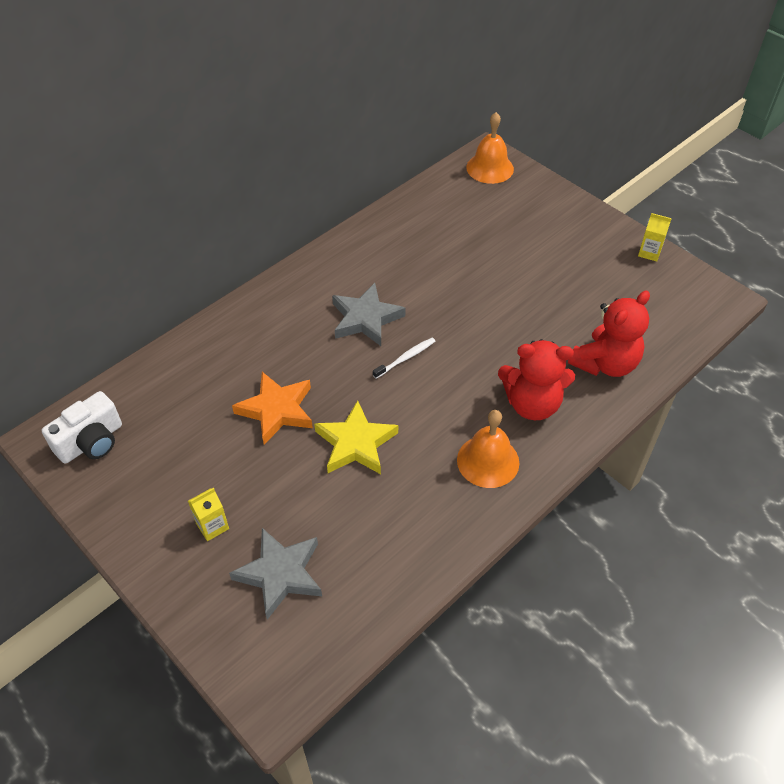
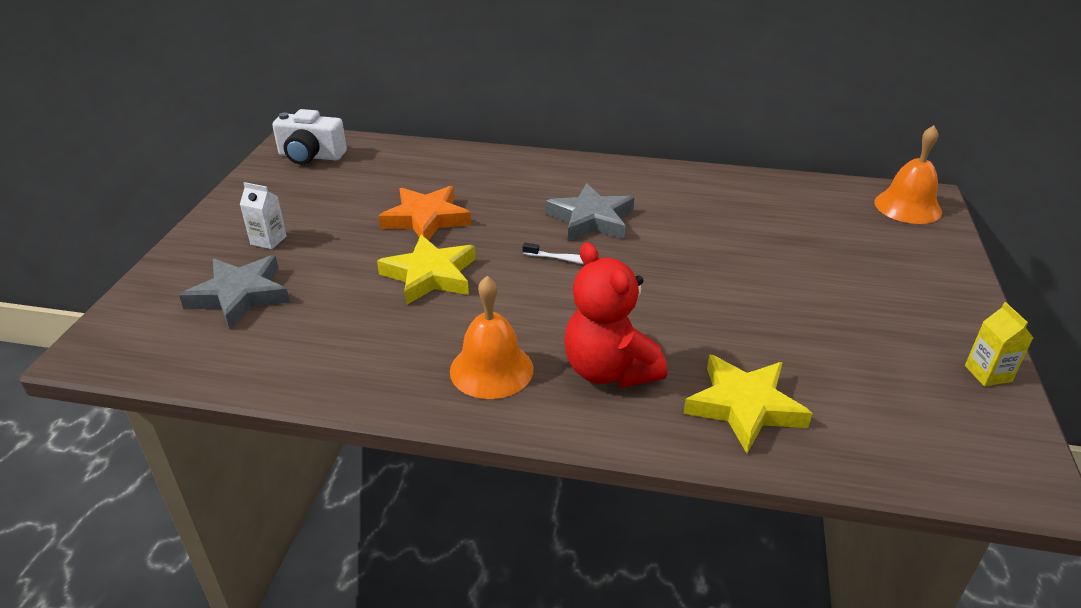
camera: 55 degrees right, 15 degrees down
yellow carton [188,488,229,541] -> white carton [240,182,287,249]
red teddy bear [568,291,650,377] -> yellow star [683,354,813,453]

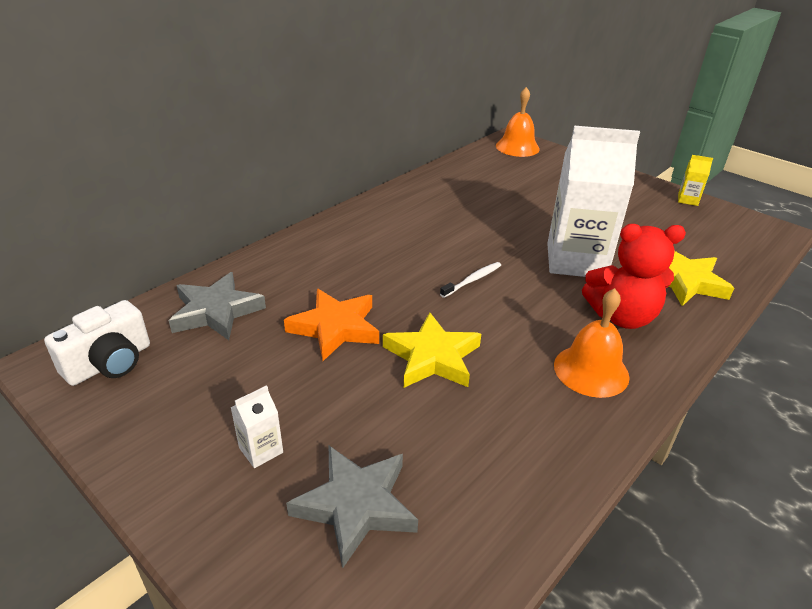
camera: 60 degrees left, 0 degrees up
grey star [546,183,634,241] -> grey star moved to [169,272,266,340]
none -> white carton [547,126,640,277]

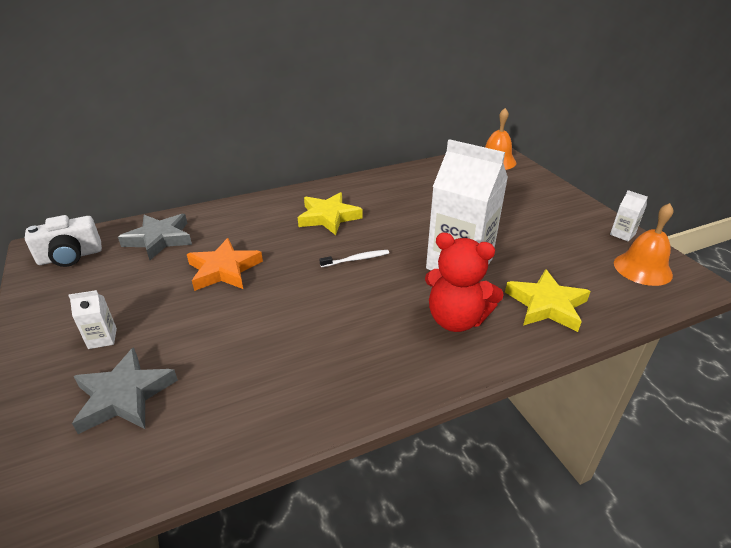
camera: 25 degrees right, 0 degrees up
yellow star [383,312,481,388] -> yellow star moved to [298,192,363,235]
orange bell [554,288,629,398] -> orange bell moved to [614,203,674,286]
yellow carton [678,155,713,206] -> white carton [610,190,648,242]

